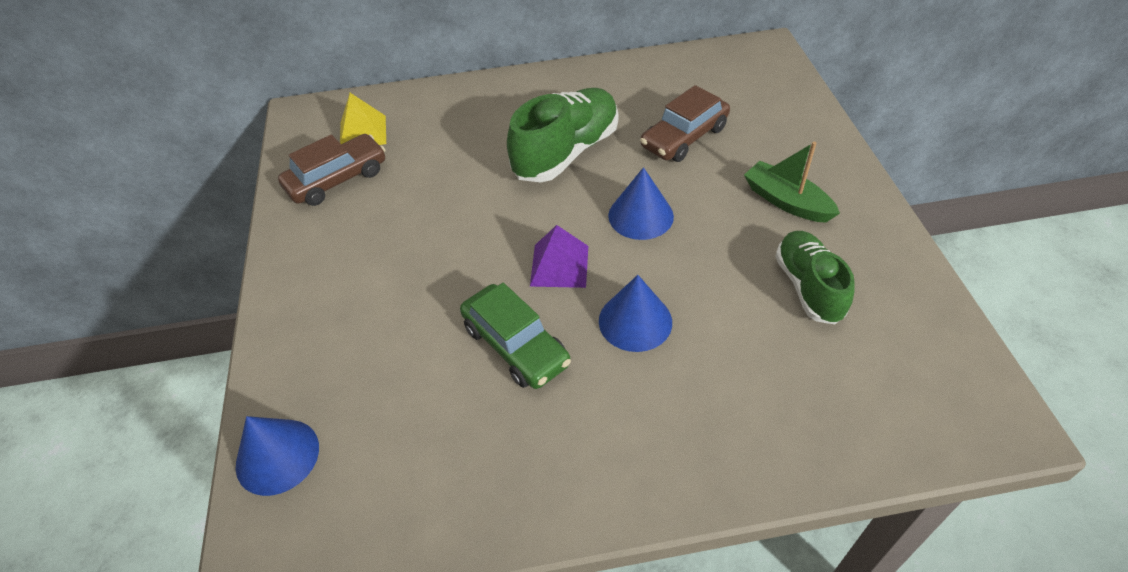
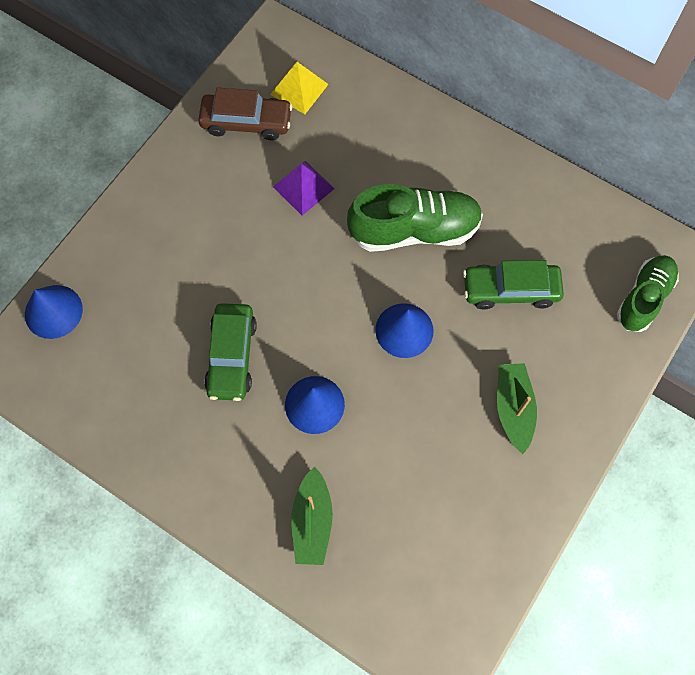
camera: 40 degrees right, 20 degrees up
purple pyramid [530,225,588,288] -> purple pyramid moved to [273,161,335,215]
brown car [640,85,730,162] -> green car [463,260,564,310]
green shoe [775,231,855,324] -> green shoe moved to [617,255,679,332]
none -> green boat [291,466,333,565]

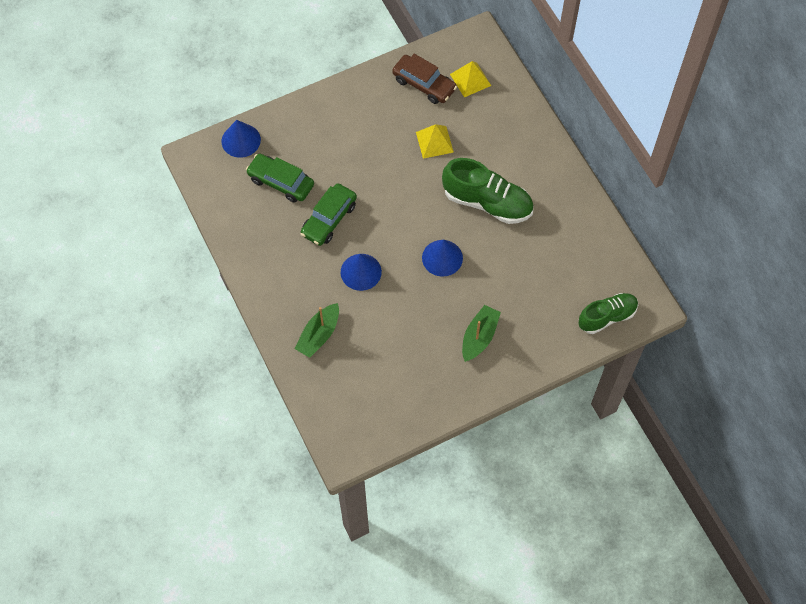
camera: 30 degrees right, 5 degrees down
purple pyramid [273,161,335,215] -> yellow pyramid [416,124,454,159]
green car [463,260,564,310] -> green car moved to [246,154,314,203]

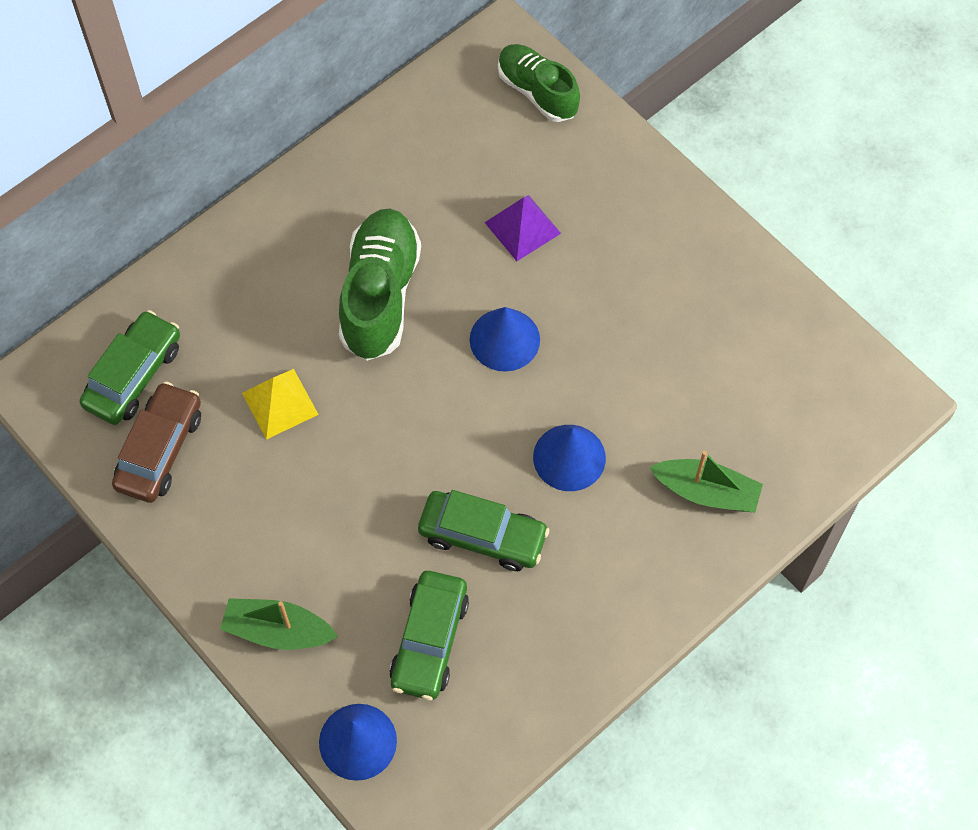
camera: 105 degrees left, 0 degrees up
yellow pyramid [450,61,491,97] -> green car [80,310,180,425]
green boat [462,305,501,362] -> green boat moved to [220,598,338,650]
none -> purple pyramid [484,195,561,261]

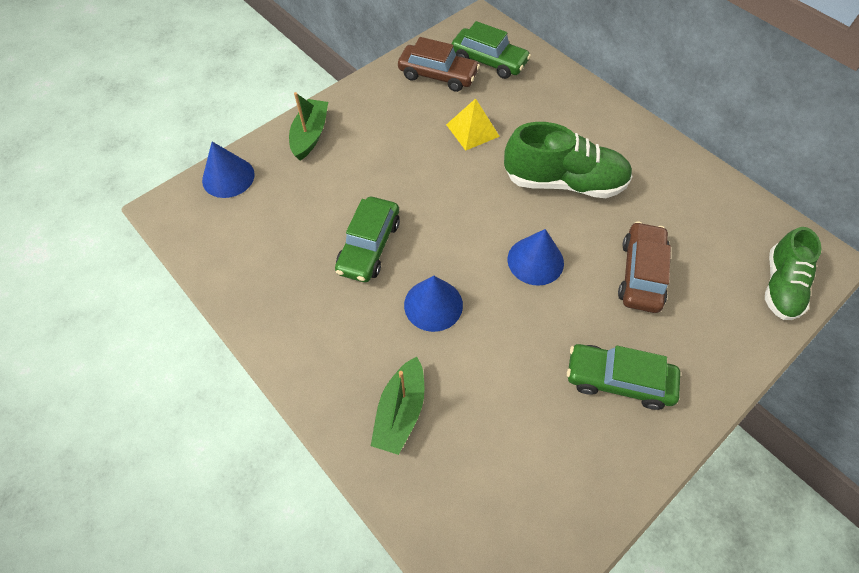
camera: 90 degrees right, 5 degrees down
green car [389,571,469,700] -> green car moved to [567,344,680,410]
purple pyramid [484,195,561,261] -> brown car [618,221,671,313]
green shoe [498,44,580,122] -> green shoe turned 150 degrees clockwise [765,227,821,320]

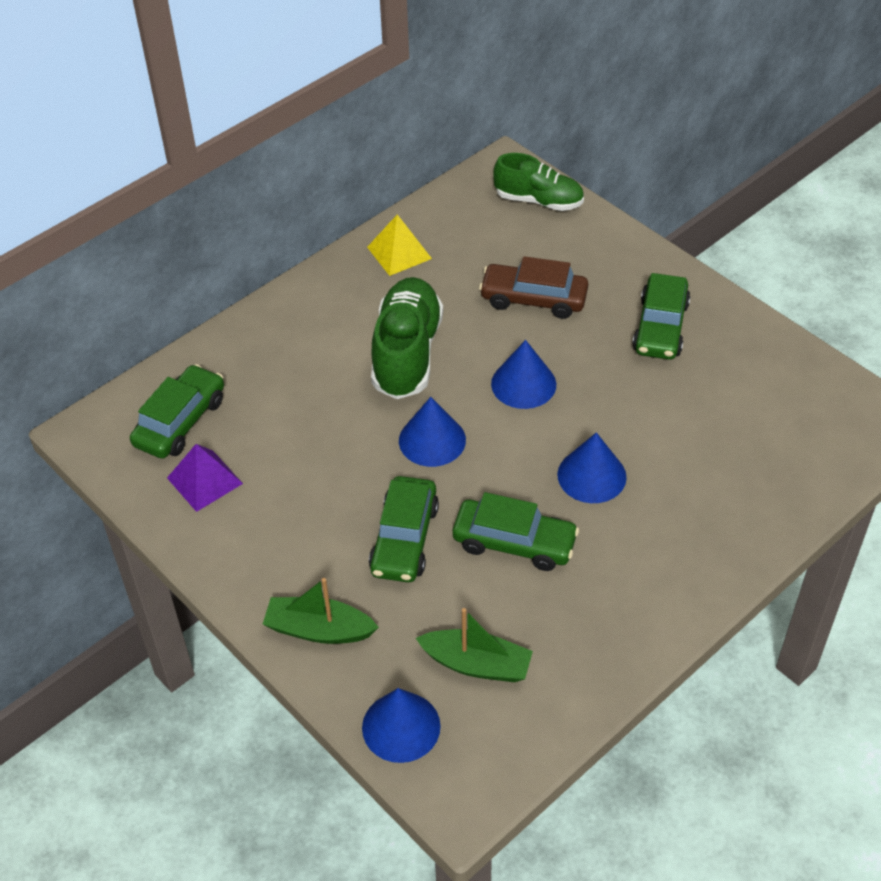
camera: 90 degrees left, 10 degrees down
green boat [371,357,424,455] -> green boat moved to [416,608,533,682]
brown car [398,37,480,92] -> purple pyramid [167,444,243,512]
yellow pyramid [446,98,500,151] -> yellow pyramid moved to [367,214,432,276]
none -> green car [369,476,439,582]
none -> blue cone [399,397,466,467]

